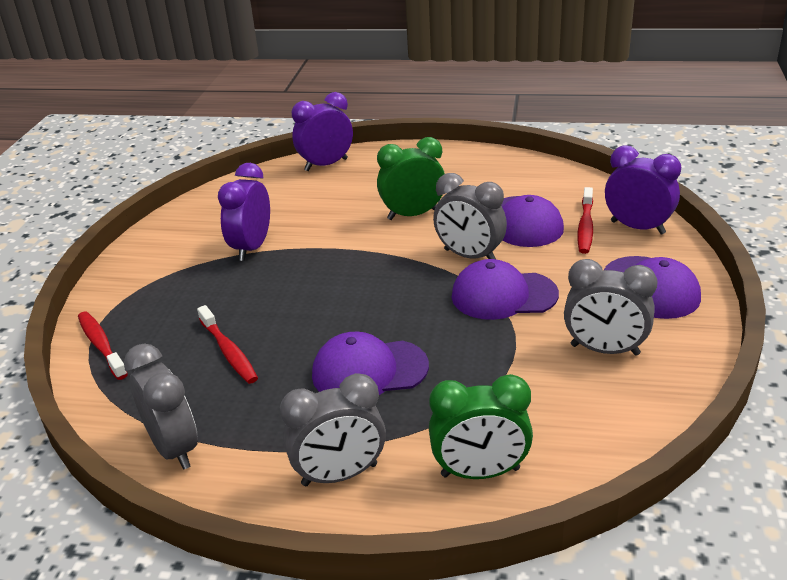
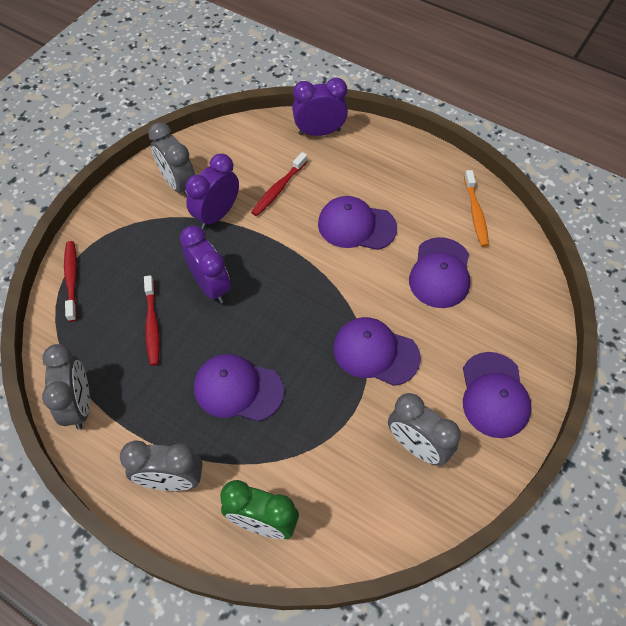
camera: 20 degrees right, 25 degrees up
green clock [377,137,445,220] -> purple cap [318,196,397,250]
grey clock [433,173,507,259] -> grey clock moved to [148,122,195,197]
red toothbrush [578,187,593,254] -> red toothbrush moved to [251,152,307,216]
purple clock [605,145,681,235] -> purple clock moved to [180,226,231,303]
none -> orange toothbrush [464,170,489,247]

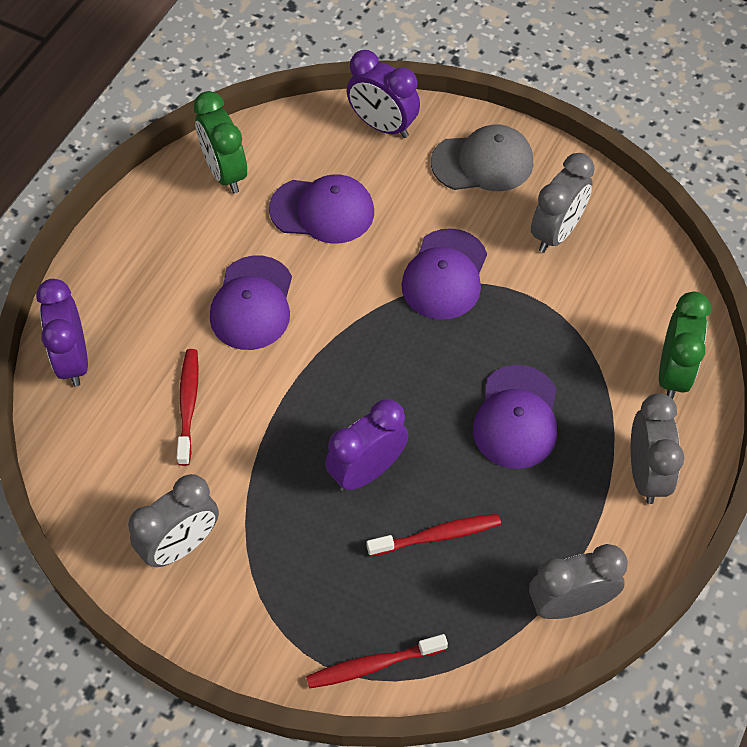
camera: 95 degrees left, 0 degrees up
purple clock [185,154,239,229] -> purple clock moved to [347,50,420,138]
red toothbrush [251,152,307,216] -> red toothbrush turned 120 degrees counterclockwise [176,349,199,466]
purple cap [463,352,532,438] -> grey cap [431,124,533,191]
orange toothbrush [464,170,489,247] -> green clock [194,91,247,193]

